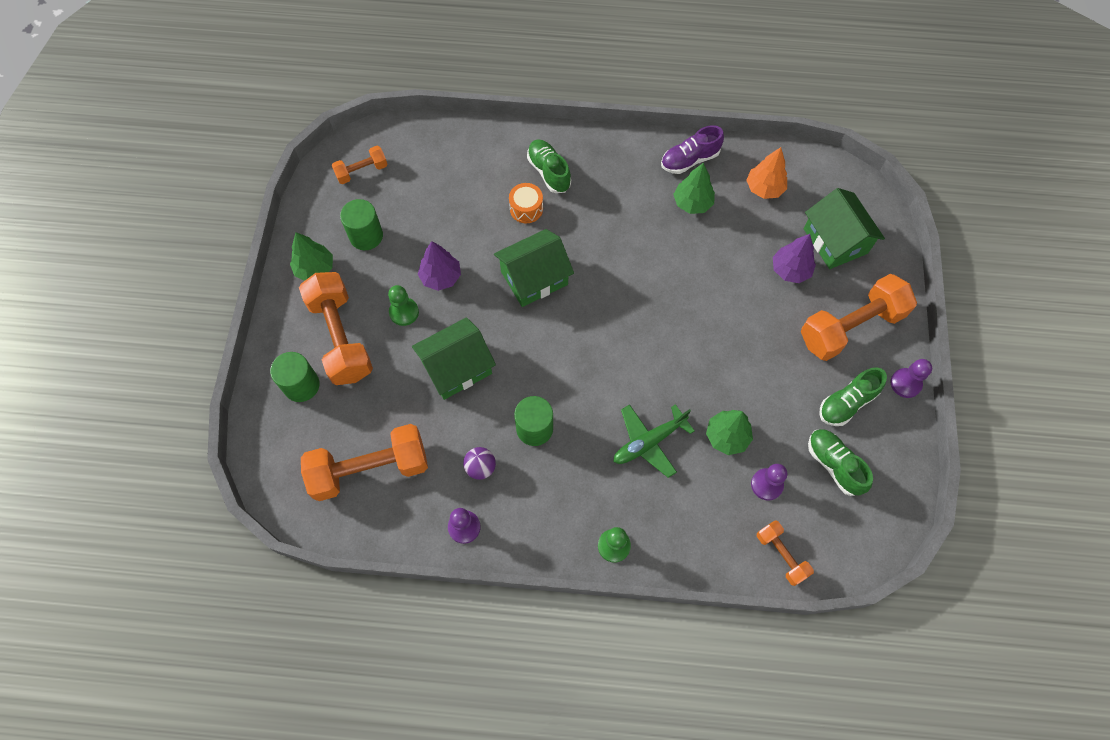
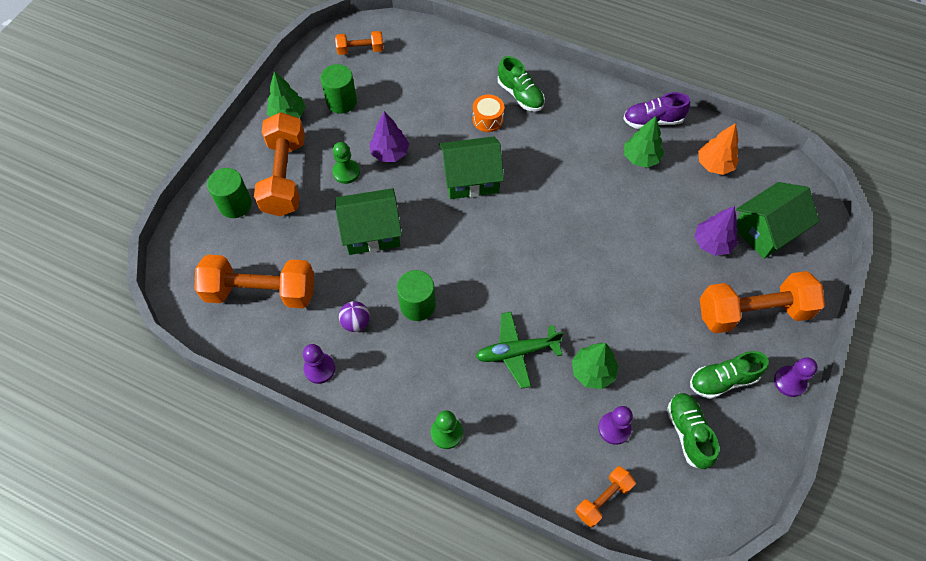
camera: 20 degrees right, 5 degrees down
green shoe [527,139,571,193] -> green shoe turned 150 degrees clockwise [498,56,545,112]
orange dumbbell [757,520,814,586] -> orange dumbbell turned 60 degrees clockwise [575,466,636,528]
green house [804,188,885,269] -> green house turned 60 degrees clockwise [736,182,819,259]

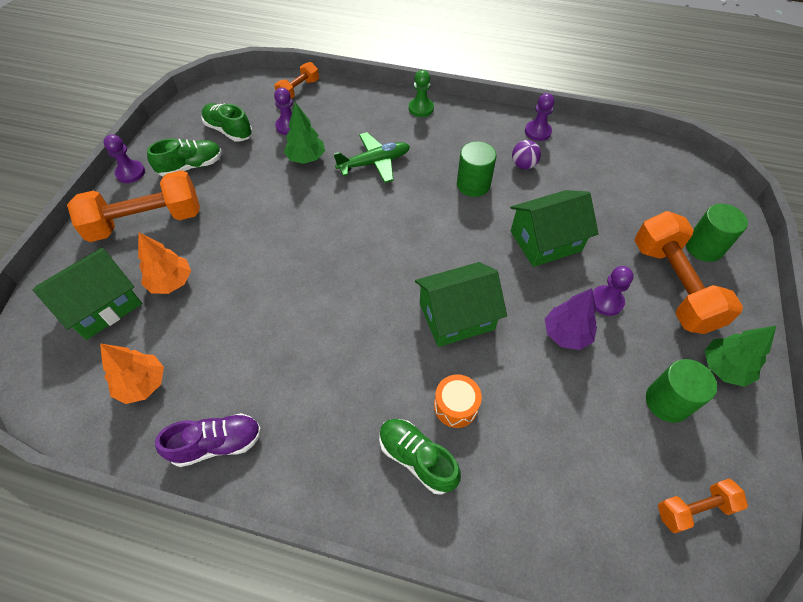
camera: 170 degrees right, 5 degrees down
orange dumbbell [194,255,314,308] -> none
green pawn [332,142,360,184] -> purple pawn [593,266,634,316]
green tree [624,116,664,168] -> none
green shoe [667,393,719,469] -> green shoe turned 150 degrees clockwise [202,103,252,142]
purple tree [694,206,738,256] -> orange tree [138,232,191,294]

